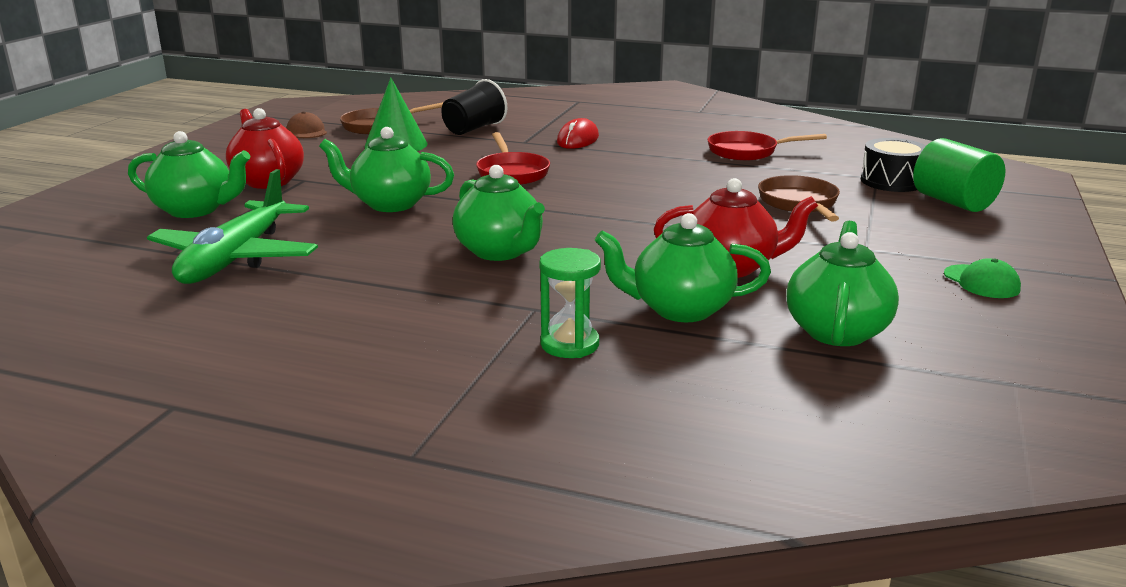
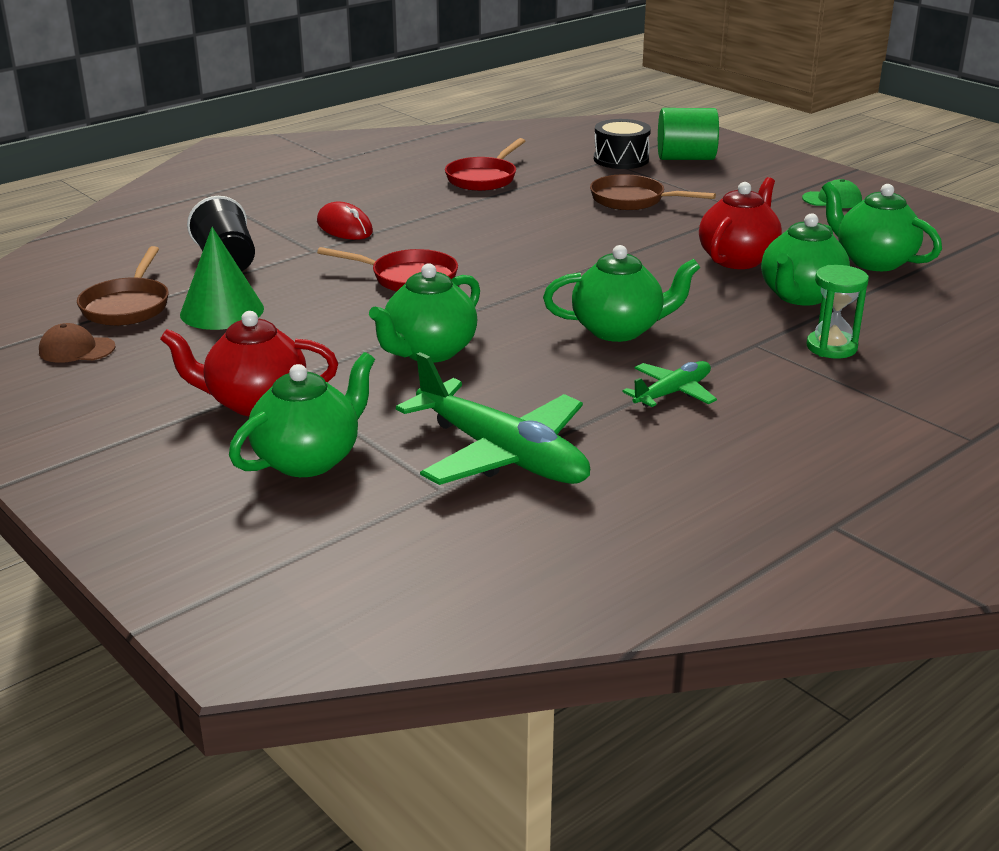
camera: 60 degrees left, 5 degrees up
none -> green plane [622,361,717,407]

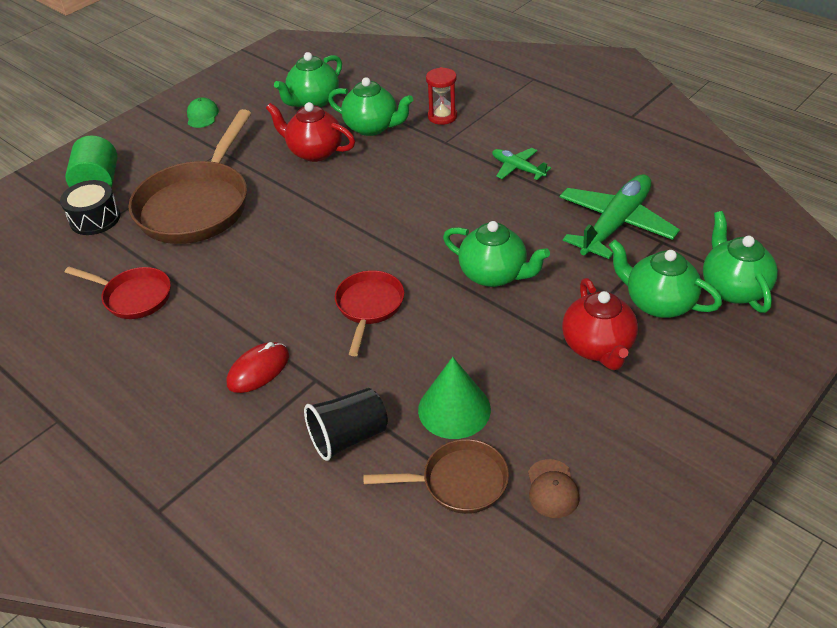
camera: 95 degrees left, 15 degrees up
green teapot [543,245,700,342] -> green teapot moved to [703,211,778,313]
brown pan [590,174,716,210] -> brown pan [128,109,251,244], size x1.89
green hourglass [806,265,869,358] -> red hourglass [426,67,457,125]

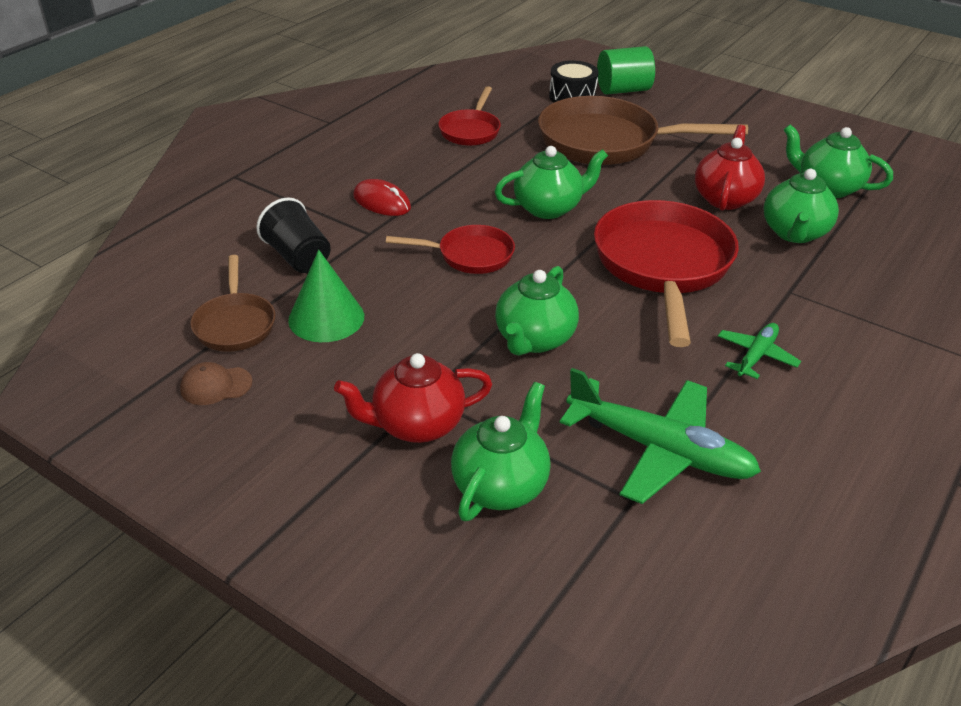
camera: 80 degrees right, 5 degrees down
green cap [187,97,219,128] -> none
red hourglass [426,67,457,125] -> none
green teapot [703,211,778,313] -> green teapot moved to [494,146,608,219]
none -> red pan [594,200,739,347]

